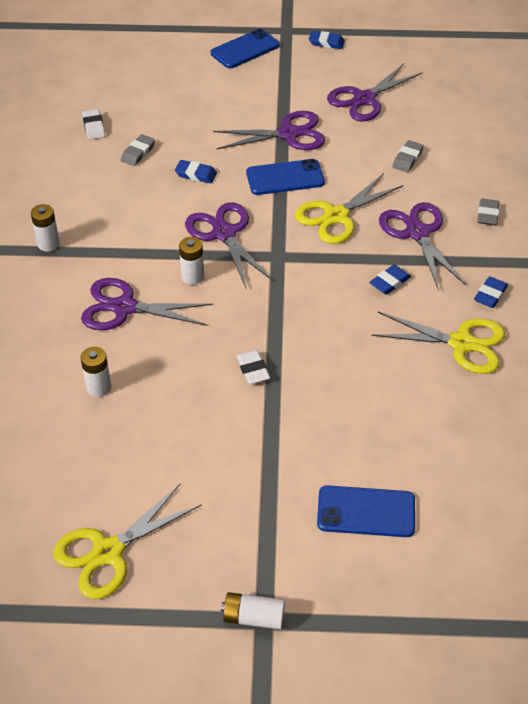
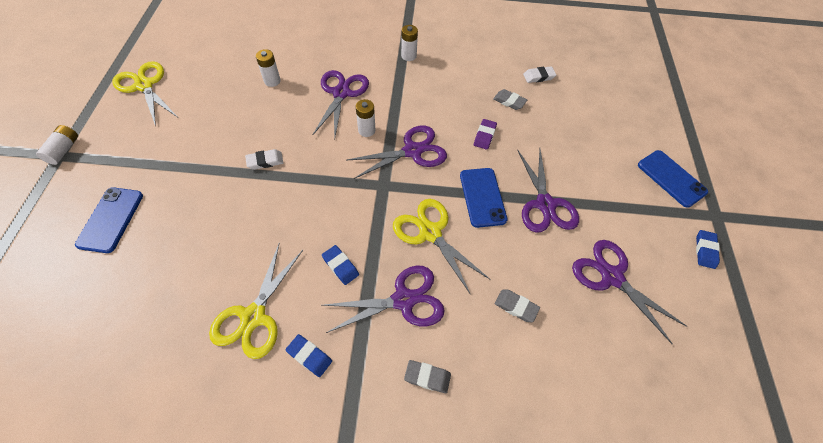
camera: 90 degrees right, 10 degrees up
blue eraser [175,160,217,183] -> purple eraser [474,119,497,150]

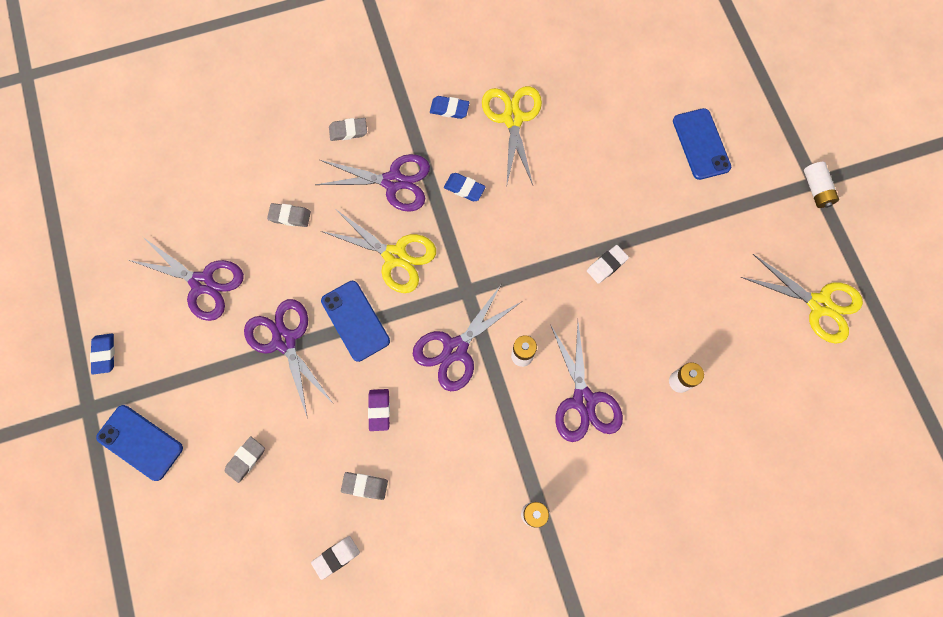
camera: 160 degrees right, 15 degrees up
purple scissors [321,265,445,333] -> purple scissors turned 135 degrees counterclockwise [315,154,430,212]
none -> grey eraser [225,436,265,483]

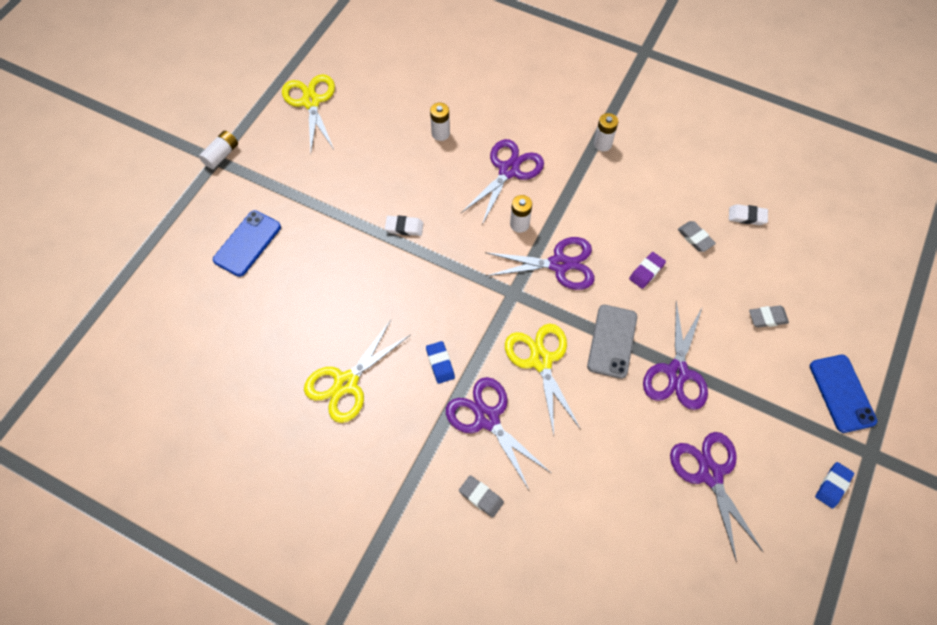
camera: 135 degrees left, 10 degrees down
grey eraser [267,203,311,227] -> none
blue phone [321,281,390,362] -> grey phone [587,305,637,379]
blue eraser [430,96,470,119] -> none

